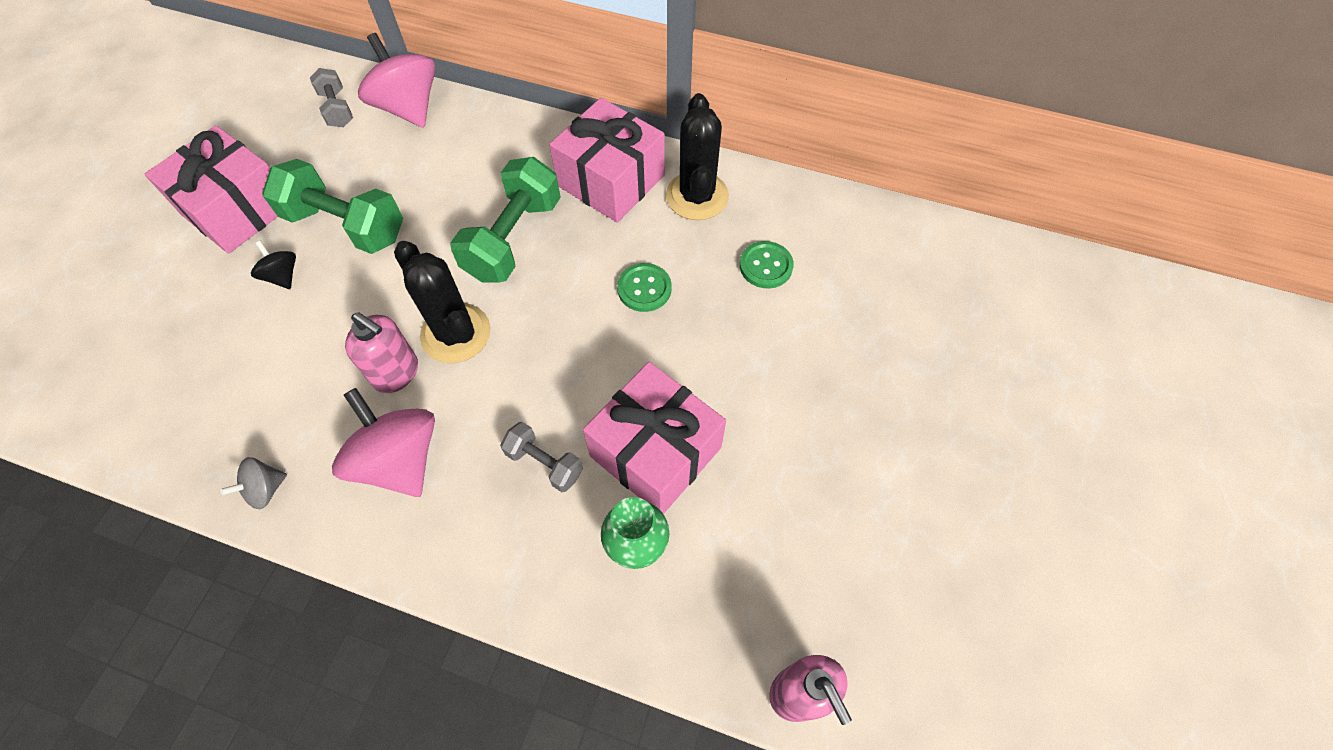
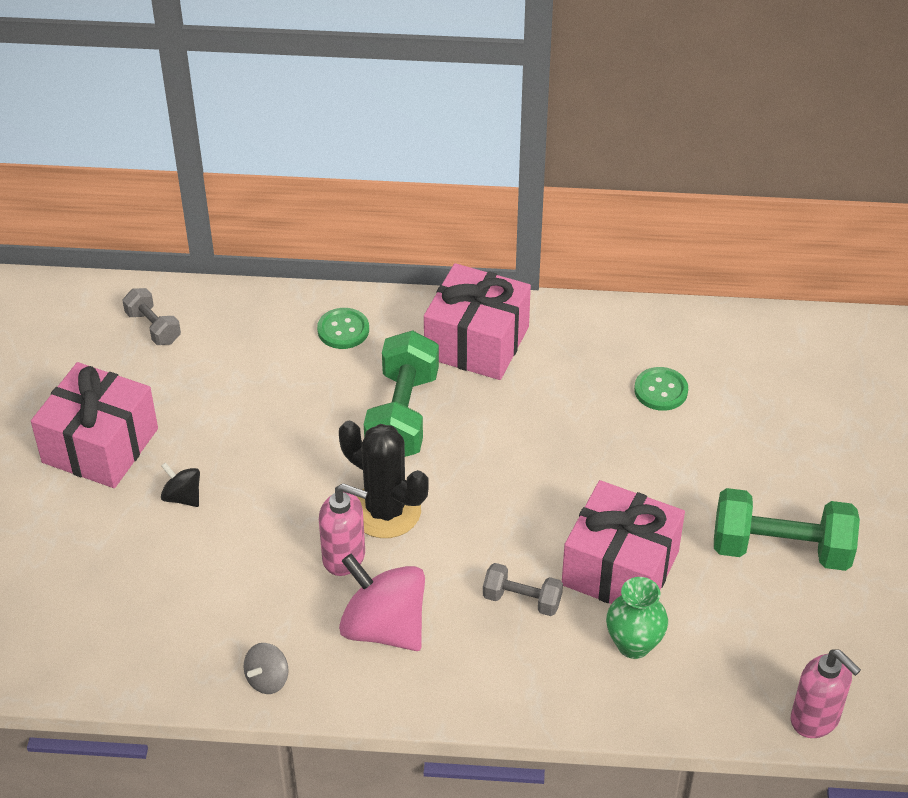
camera: 15 degrees left, 15 degrees down
green dumbbell [262,159,403,254] -> green dumbbell moved to [714,488,860,571]
pink spinning top [358,33,436,128] -> none
green button [617,263,672,312] -> green button moved to [317,308,369,349]
black cactus [666,93,729,220] -> none

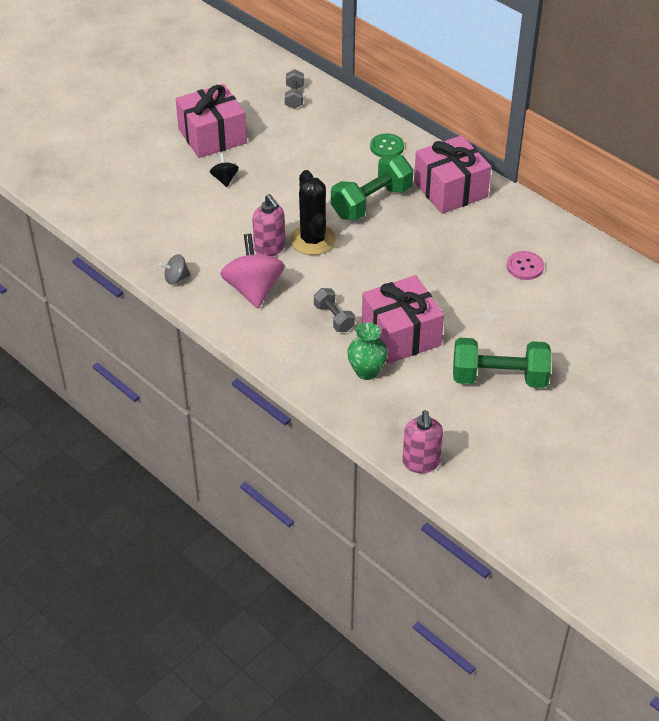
camera: 40 degrees right, 0 degrees up
green button [634,367,688,411] -> pink button [507,251,544,280]
green dumbbell [714,488,860,571] -> green dumbbell turned 45 degrees counterclockwise [453,338,551,388]

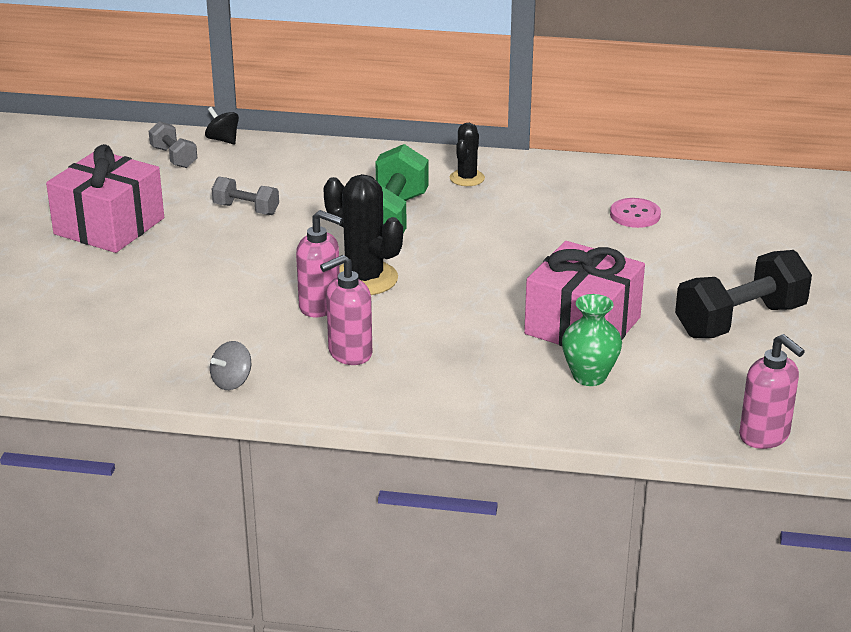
camera: 35 degrees left, 15 degrees down
black spinning top [210,154,239,187] -> black spinning top moved to [205,107,239,145]
pink spinning top [220,234,285,309] -> pink soap dispenser [320,255,372,365]
grey dumbbell [314,288,355,332] -> grey dumbbell moved to [212,177,279,215]
green button [370,133,404,158] -> none
pink gift [414,135,491,214] -> black cactus [450,123,485,186]
green dumbbell [453,338,551,388] -> black dumbbell [675,250,812,338]

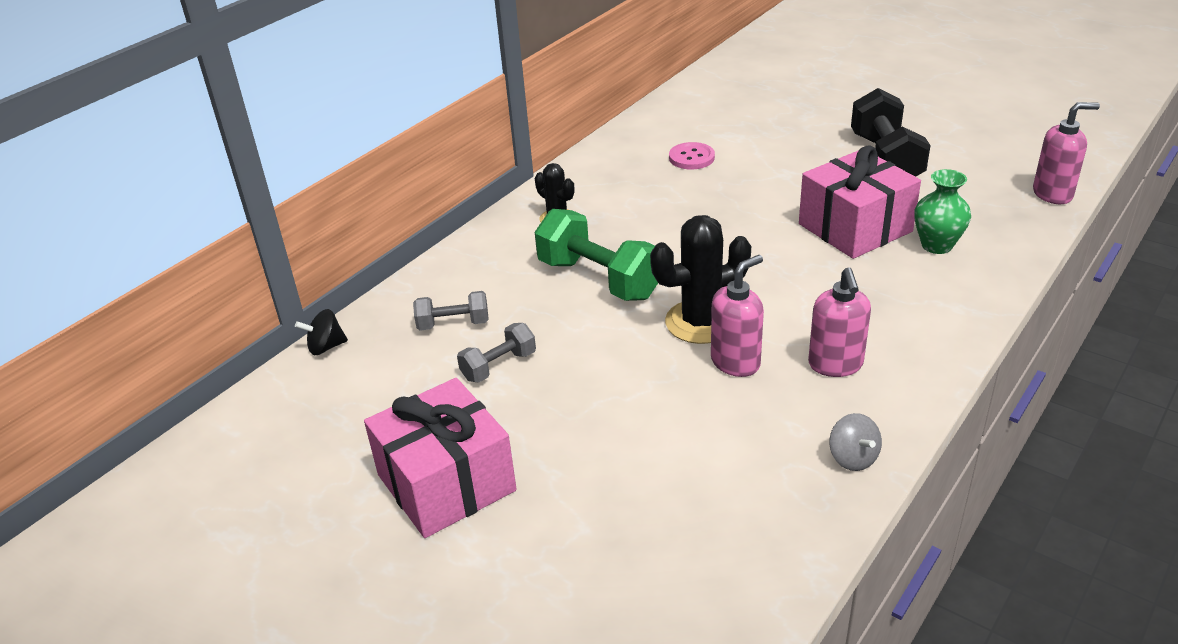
camera: 60 degrees left, 5 degrees up
grey dumbbell [149,121,197,168] -> grey dumbbell moved to [413,291,489,331]

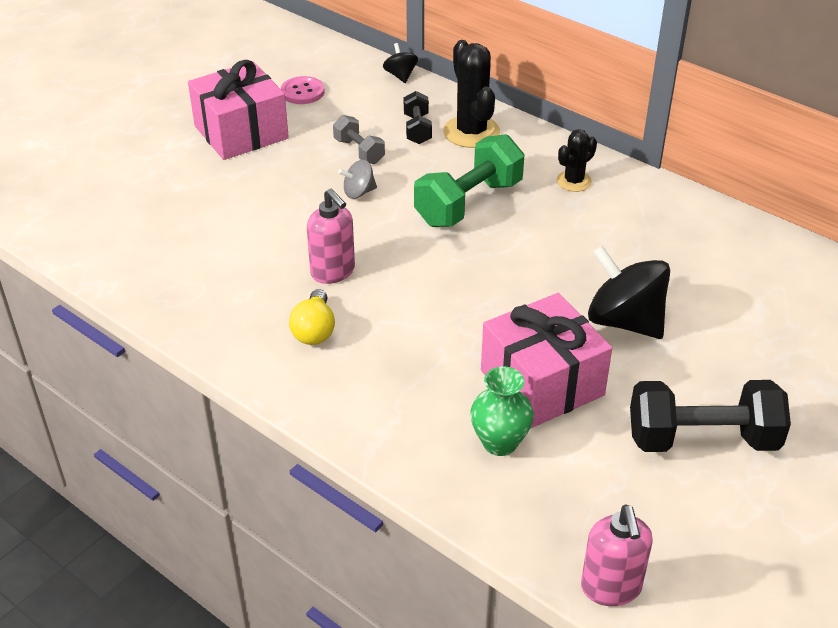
camera: 90 degrees right, 5 degrees up
grey dumbbell [413,291,489,331] -> black dumbbell [404,91,432,144]
black cactus [650,215,751,344] -> black cactus moved to [443,40,500,148]
pink button [669,142,715,170] -> pink button moved to [281,76,324,104]
pink soap dispenser [808,267,871,377] -> yellow light bulb [289,289,335,345]
grey spinning top [829,413,882,471] -> grey spinning top moved to [338,160,377,199]
none -> black spinning top [588,246,670,339]

